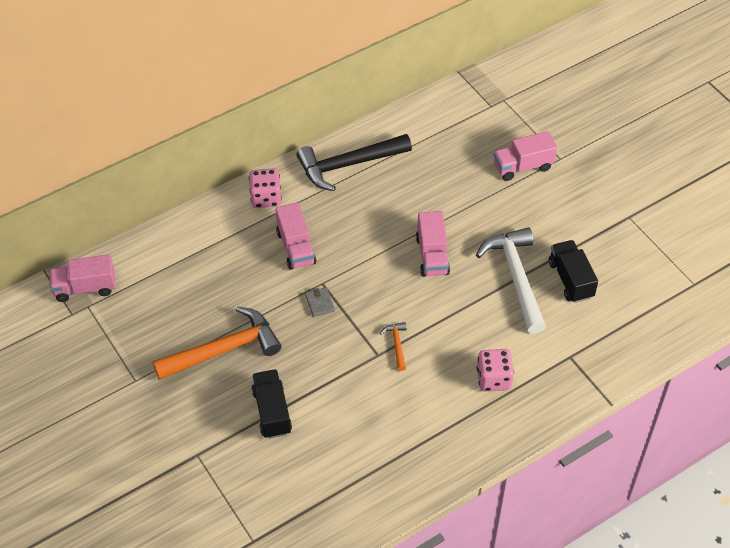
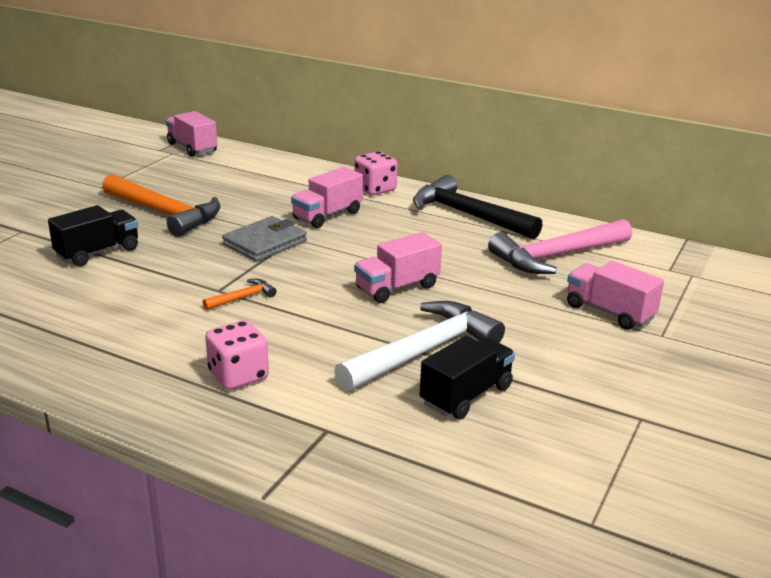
camera: 60 degrees right, 25 degrees down
grey wallet [305,287,335,317] -> grey wallet [222,216,307,261], size x1.91
none -> pink hammer [488,219,632,274]

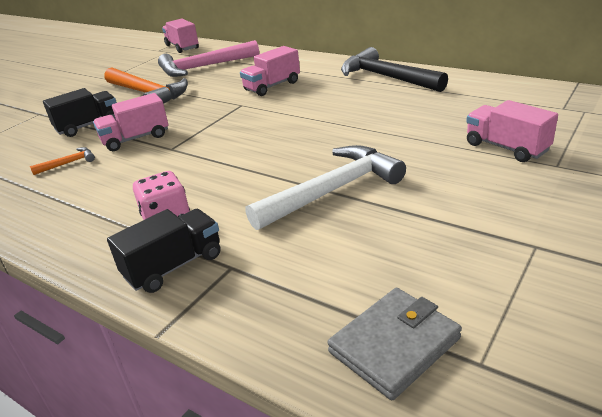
camera: 10 degrees right, 5 degrees up
orange hammer [203,279,277,310] -> orange hammer moved to [30,147,95,175]
grey wallet [222,216,307,261] -> grey wallet moved to [327,288,462,400]
pink dice [354,151,398,195] -> none
pink truck [354,232,442,303] -> pink truck moved to [93,93,169,151]
black truck [420,336,515,419] -> black truck moved to [107,209,221,293]
pink hammer [488,219,632,274] -> pink hammer moved to [158,40,259,77]

